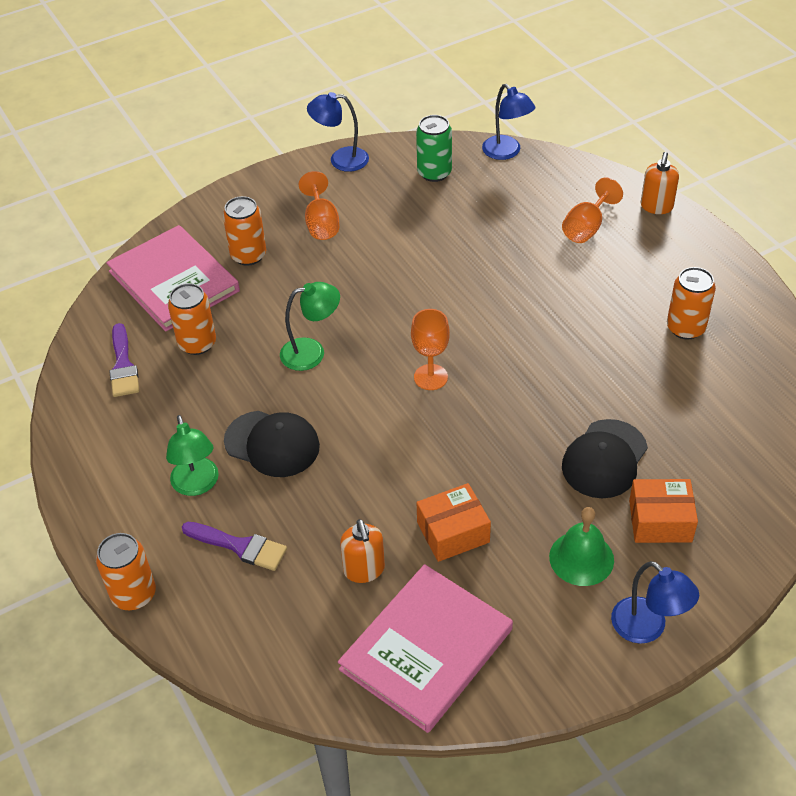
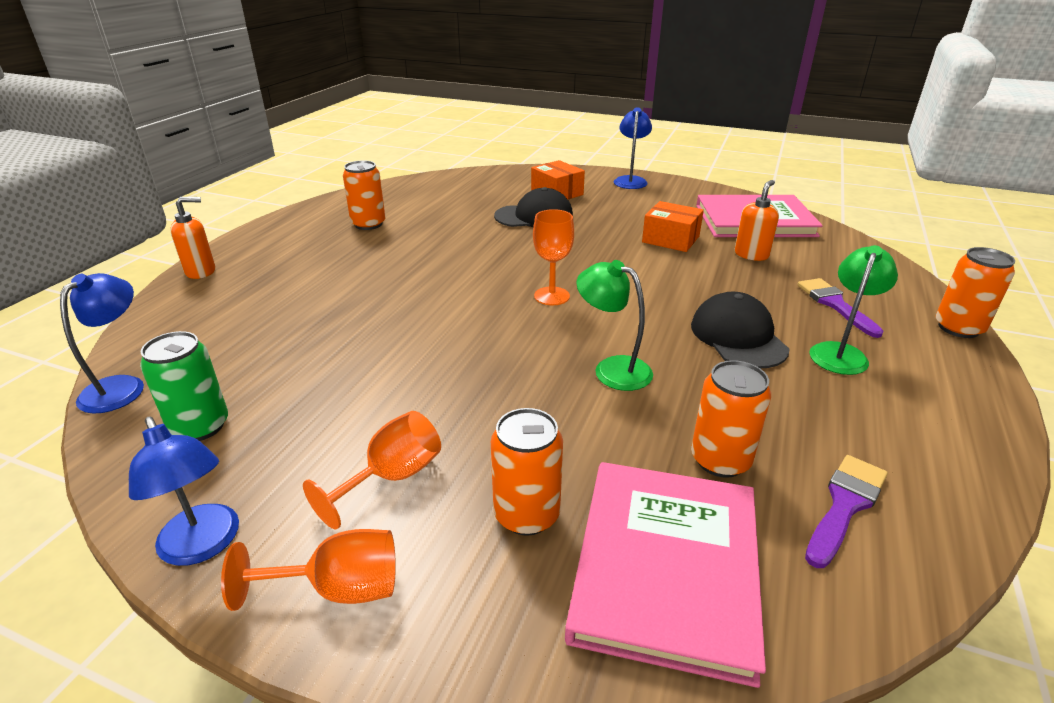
camera: 130 degrees left, 15 degrees down
green bell [549,507,614,586] -> none
orange goblet [562,177,623,243] -> orange goblet moved to [221,529,396,611]

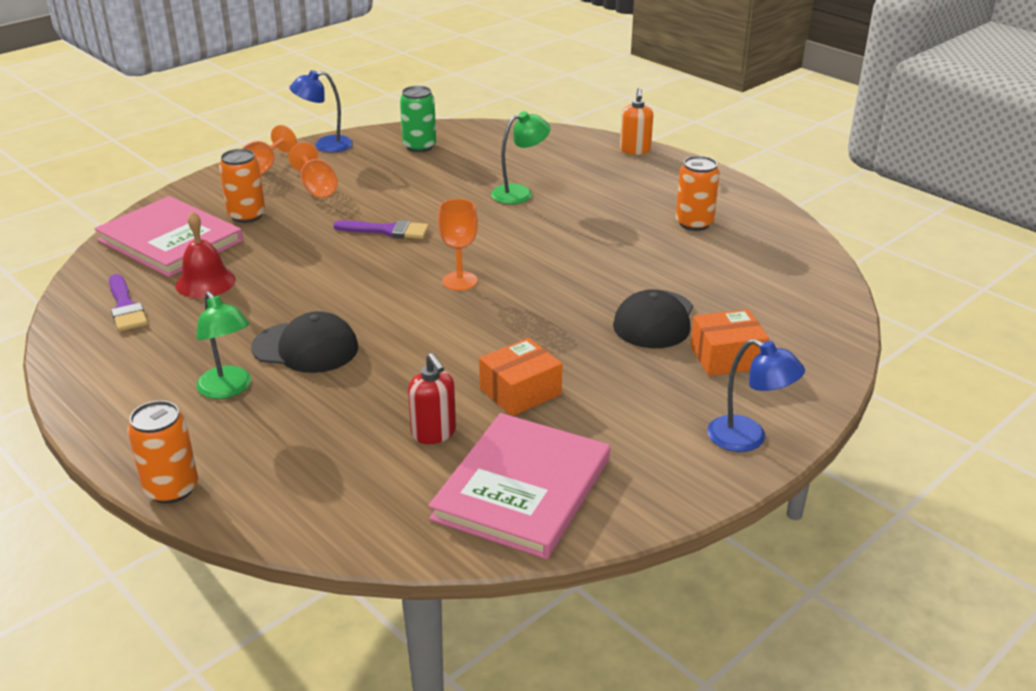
camera: 115 degrees right, 0 degrees up
blue lamp [60,273,144,414] -> none
green lamp [576,260,653,391] -> green lamp moved to [491,111,550,204]
orange can [691,360,771,478] -> red bell [175,211,236,298]
orange soap dispenser [735,180,779,261] -> red soap dispenser [408,353,456,444]
purple brush [797,278,883,338] -> purple brush moved to [333,220,429,239]

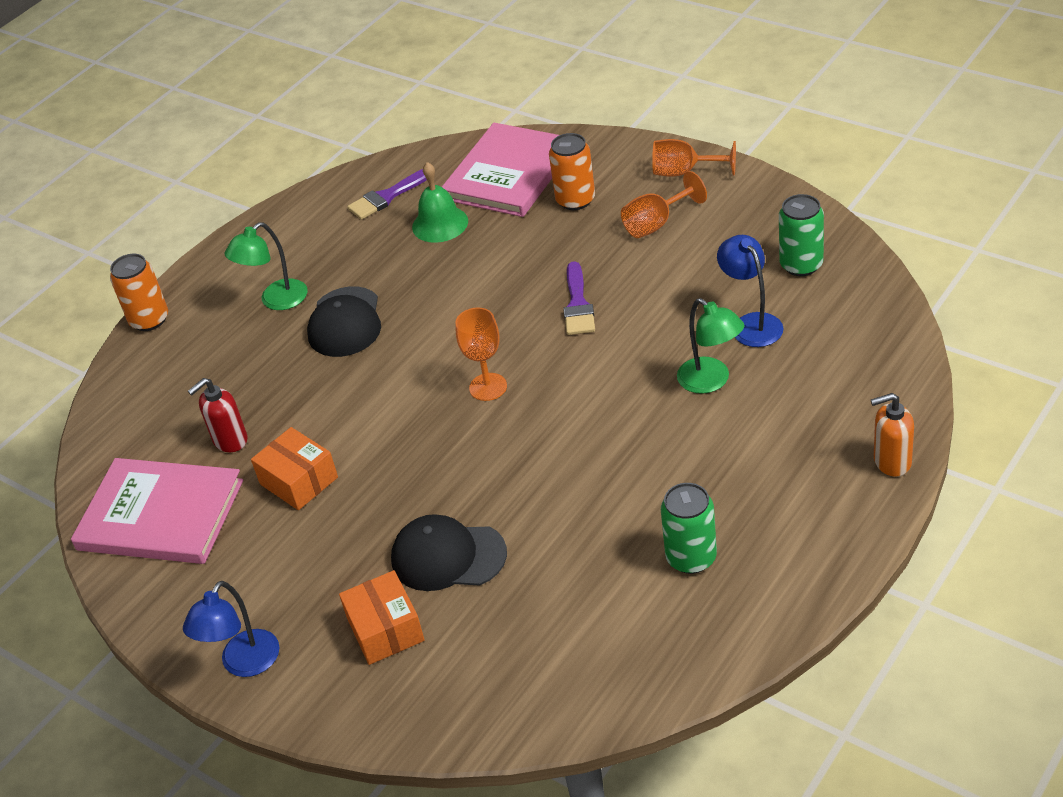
camera: 85 degrees right, 10 degrees up
red bell [175,211,236,298] -> green bell [412,162,468,243]
blue lamp [289,70,353,153] -> blue lamp moved to [717,235,783,347]
orange can [676,156,720,231] -> green can [661,483,717,574]

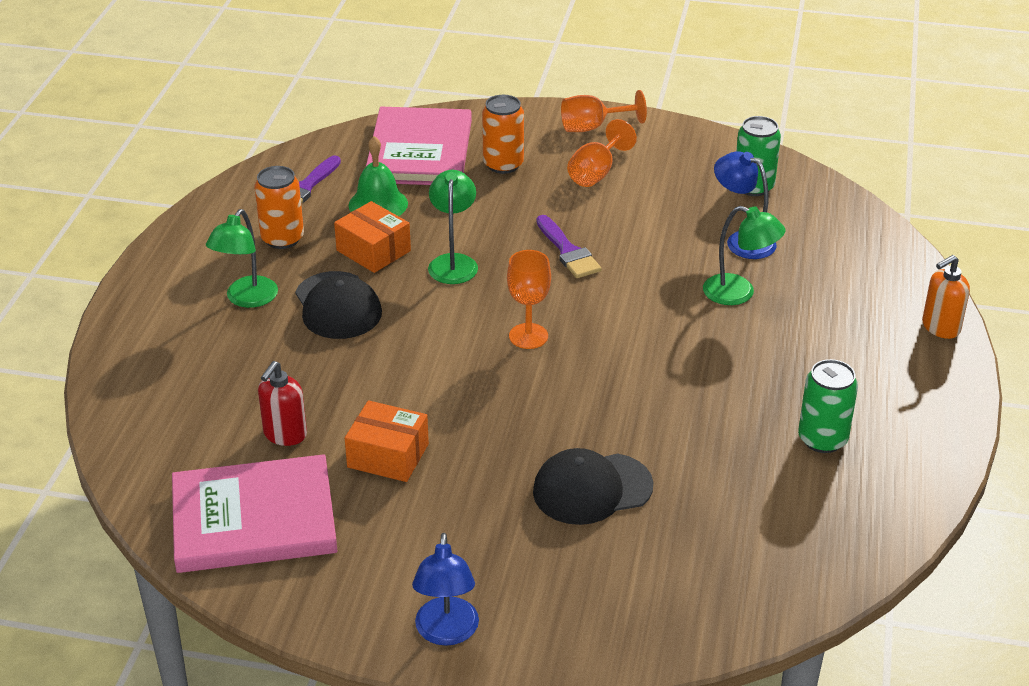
camera: 30 degrees left, 5 degrees down
orange can [110,254,168,331] -> orange can moved to [254,166,304,249]
orange box [339,570,425,665] -> orange box moved to [334,201,411,273]
none -> green lamp [428,170,478,284]

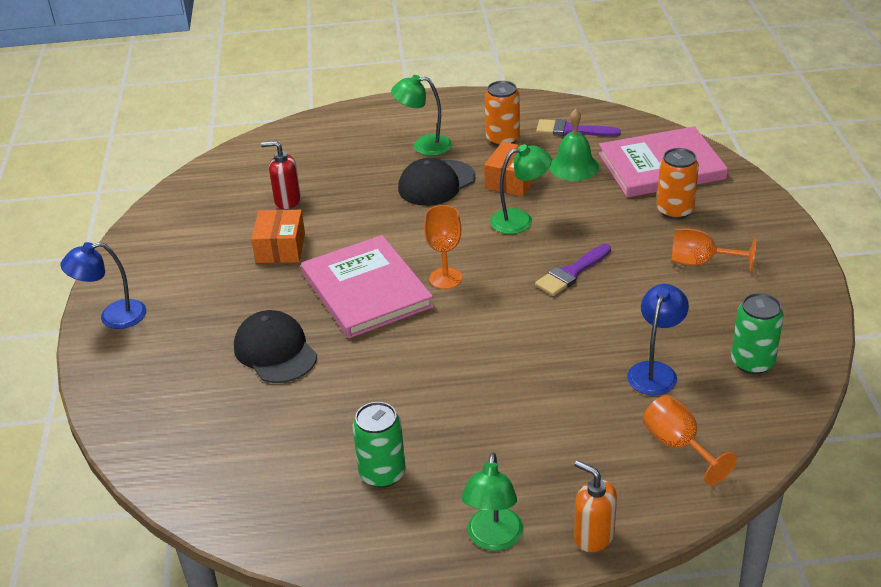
camera: 75 degrees right, 0 degrees up
pink book [172,454,337,573] -> pink book moved to [301,235,434,338]
orange goblet [561,90,647,132] -> orange goblet moved to [643,395,737,485]
green lamp [703,206,786,305] -> green lamp moved to [462,453,523,551]

